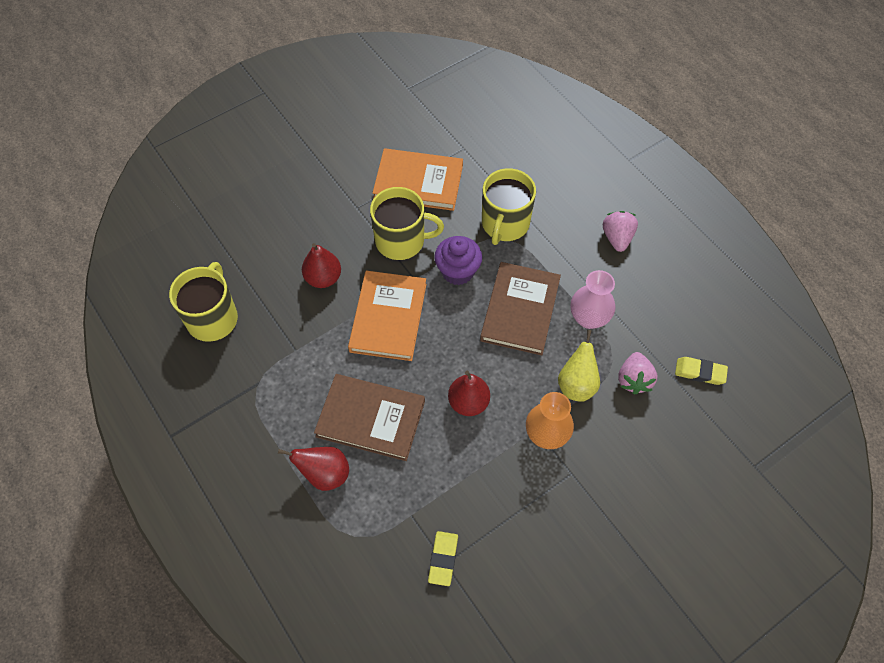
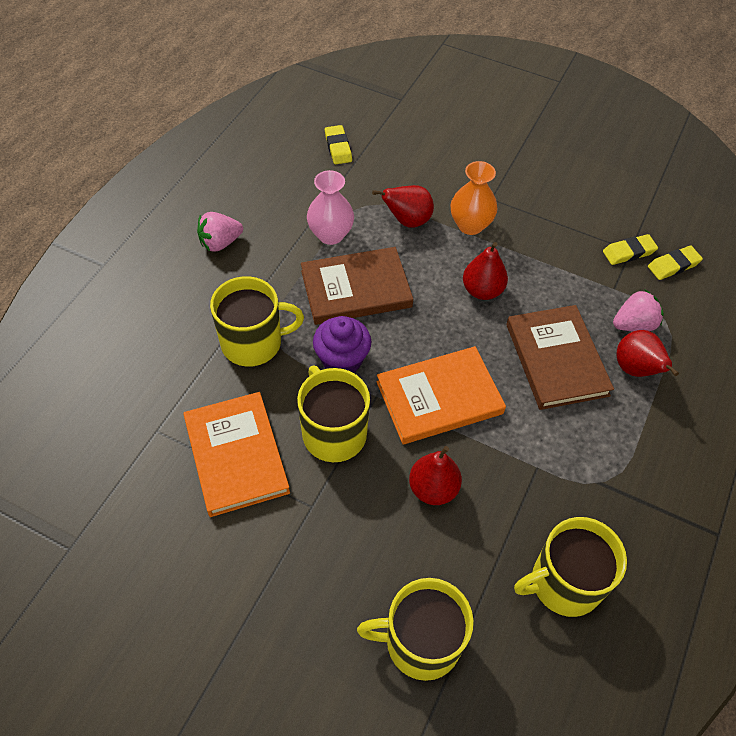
camera: 120 degrees left, 5 degrees down
yellow pear [558,330,600,402] -> red pear [372,185,434,228]
pink strawberry [618,352,657,395] -> pink strawberry moved to [613,289,664,331]
none -> yellow mug [357,578,474,681]
none -> yellow eraser [648,246,703,280]

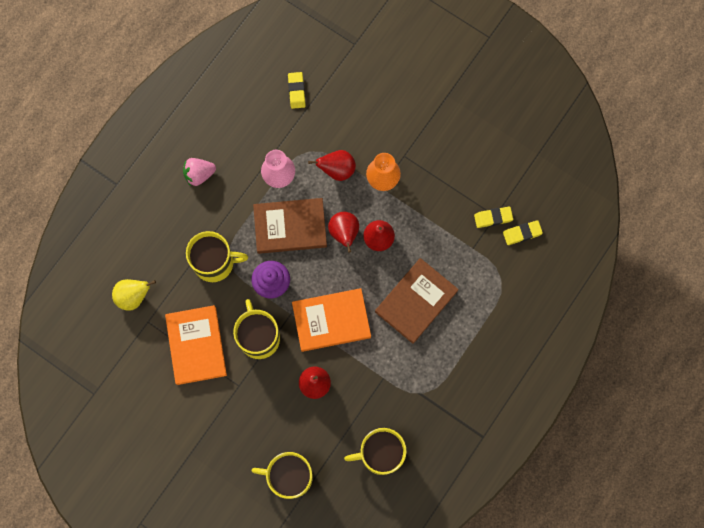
camera: 10 degrees right, 20 degrees up
brown book [506,305,614,410] -> brown book turned 45 degrees clockwise [375,258,459,344]
pink strawberry [613,289,664,331] -> none
red pear [617,330,679,377] -> red pear moved to [328,212,359,253]
none -> yellow pear [112,279,156,311]

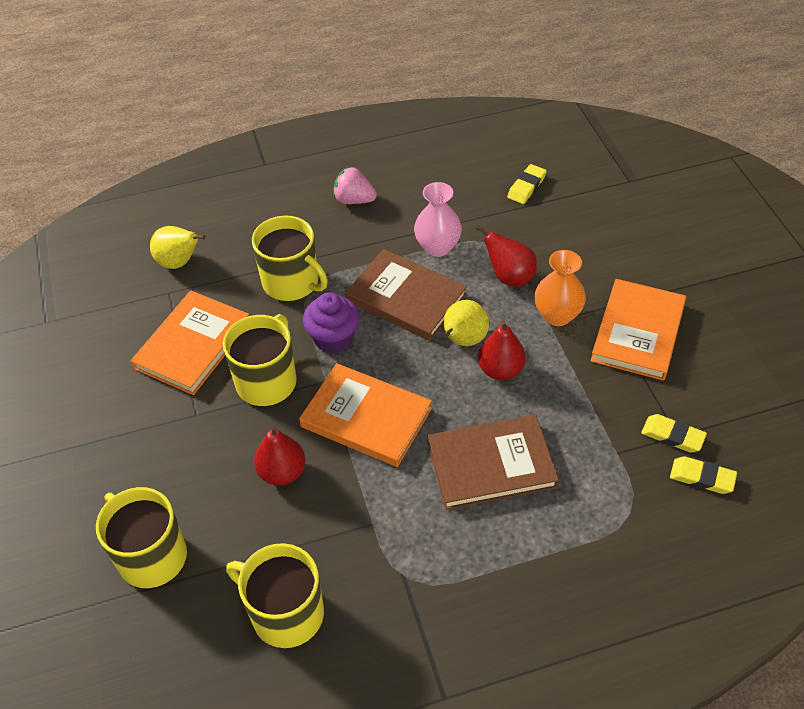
camera: 40 degrees right, 25 degrees down
red pear [328,212,359,253] -> yellow pear [443,300,489,346]
none -> orange book [591,279,686,381]

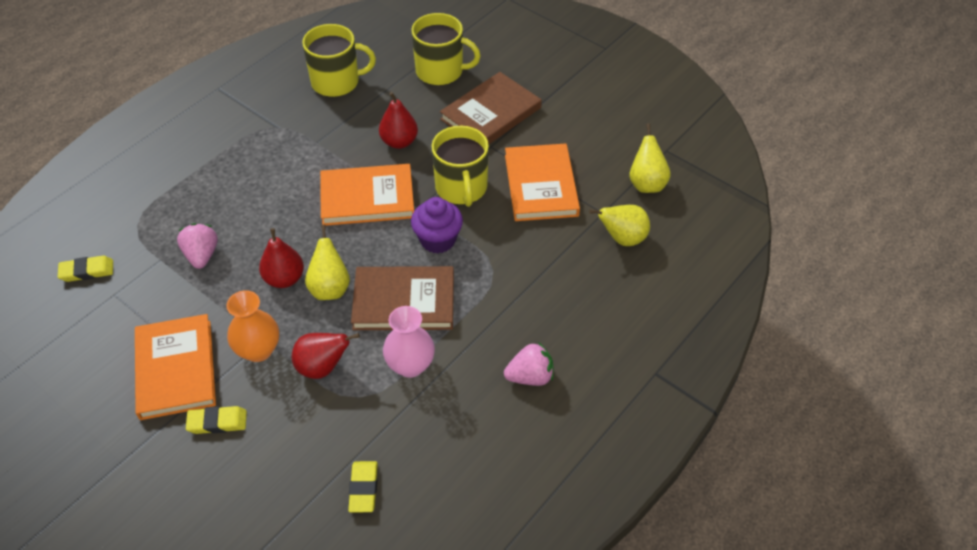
camera: 145 degrees right, 0 degrees up
yellow mug [252,216,328,301] -> none
brown book [428,415,559,510] -> brown book moved to [440,72,542,145]
yellow eraser [641,414,707,453] -> yellow eraser moved to [186,406,247,434]
none -> pink strawberry [177,223,218,269]
none -> yellow pear [630,123,671,193]

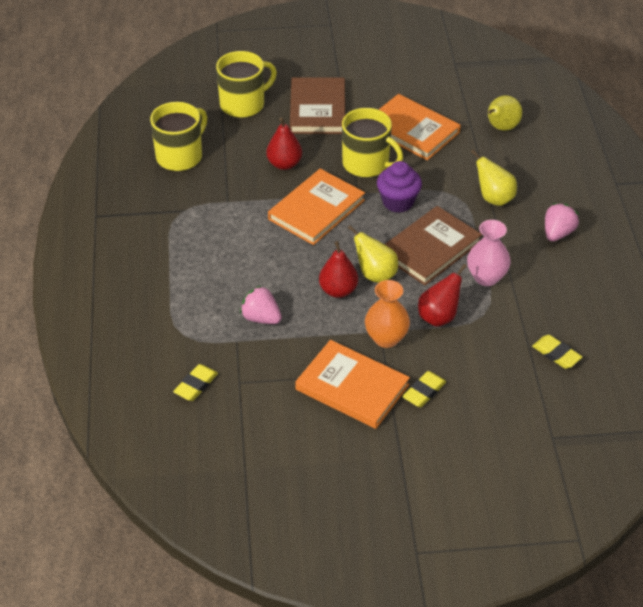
camera: 45 degrees left, 5 degrees down
yellow pear [630,123,671,193] -> yellow pear moved to [471,150,517,206]

